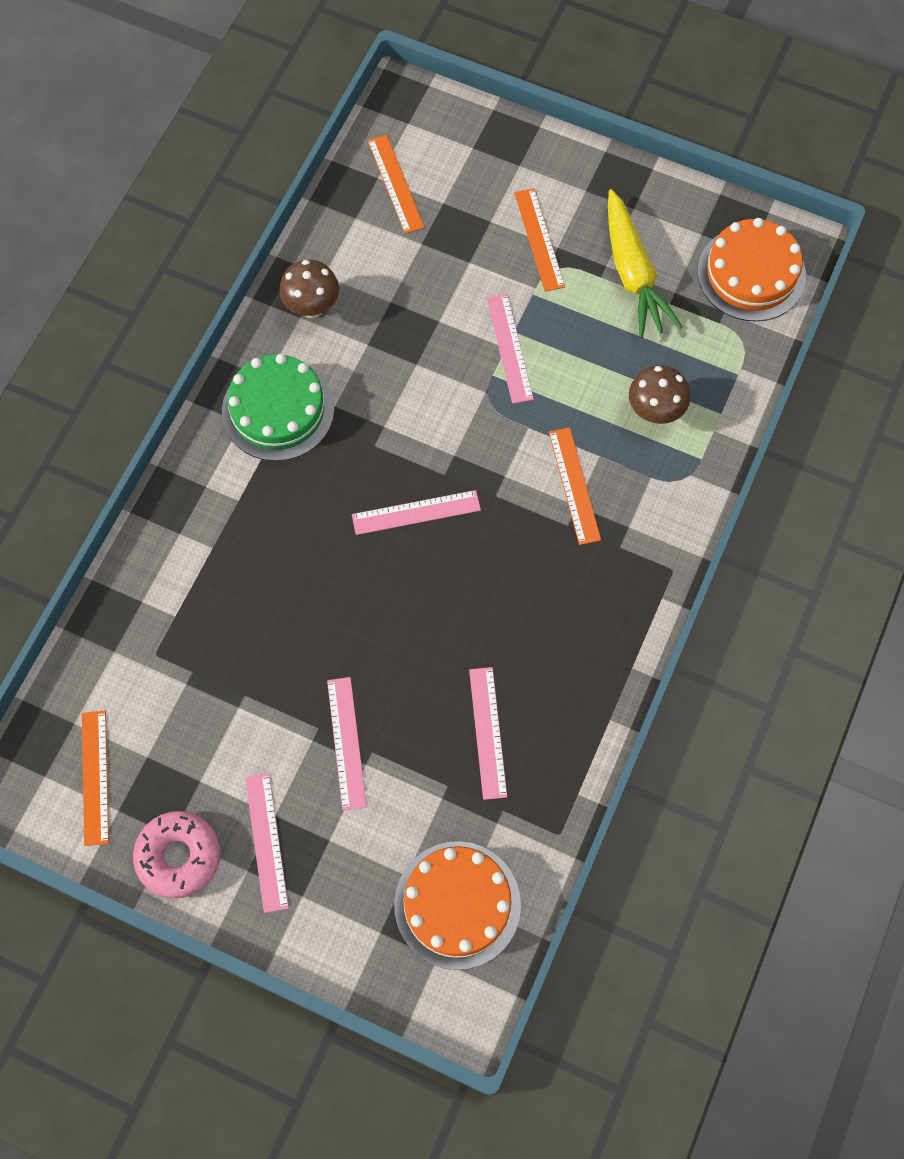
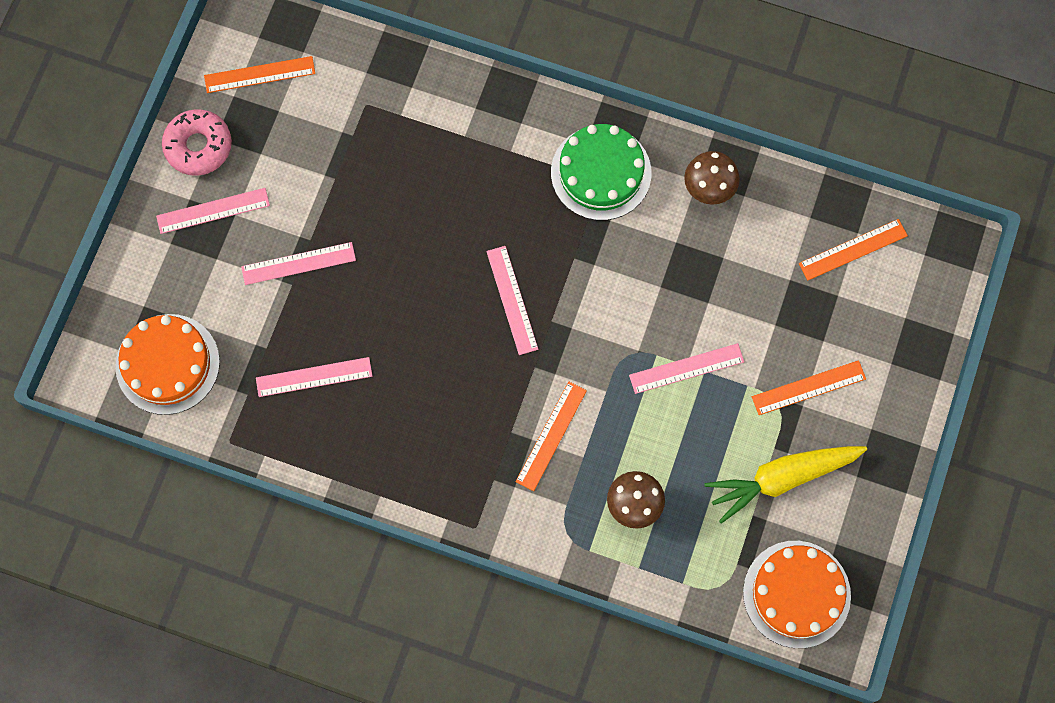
camera: 85 degrees right, 5 degrees up
orange ruler [549,427,601,545] -> orange ruler turned 45 degrees counterclockwise [516,382,587,491]

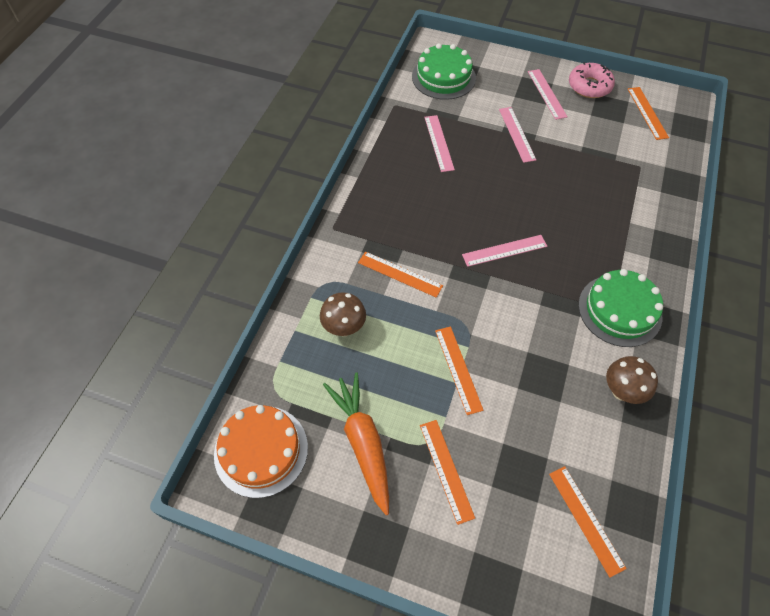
camera: 90 degrees right, 15 degrees down
orange cake [115,314,220,415] -> green cake [412,43,476,100]
pink ruler [629,343,744,394] -> orange ruler [435,326,484,415]
yellow carrot [704,446,867,524] -> orange carrot [323,372,389,515]

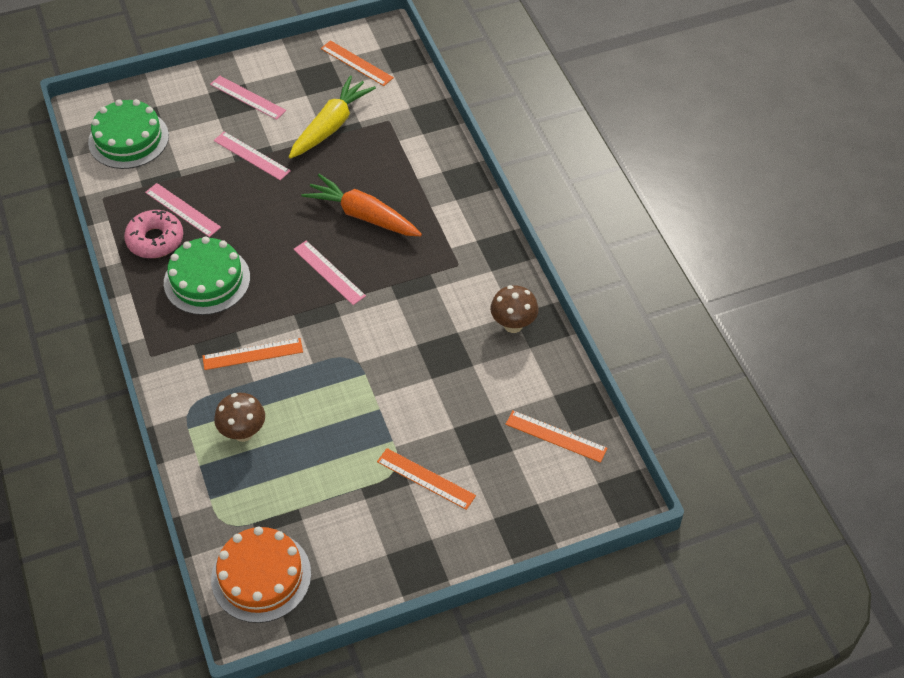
camera: 40 degrees left, 5 degrees down
orange carrot [323,372,389,515] -> orange carrot moved to [301,174,422,236]
orange ruler [435,326,484,415] -> none
pink ruler [462,235,547,267] -> pink ruler turned 75 degrees counterclockwise [293,241,366,305]
pink donut [569,62,615,98] -> pink donut moved to [124,210,183,258]
green cake [578,269,663,347] -> green cake moved to [164,236,250,315]
none -> yellow carrot [289,75,376,159]

